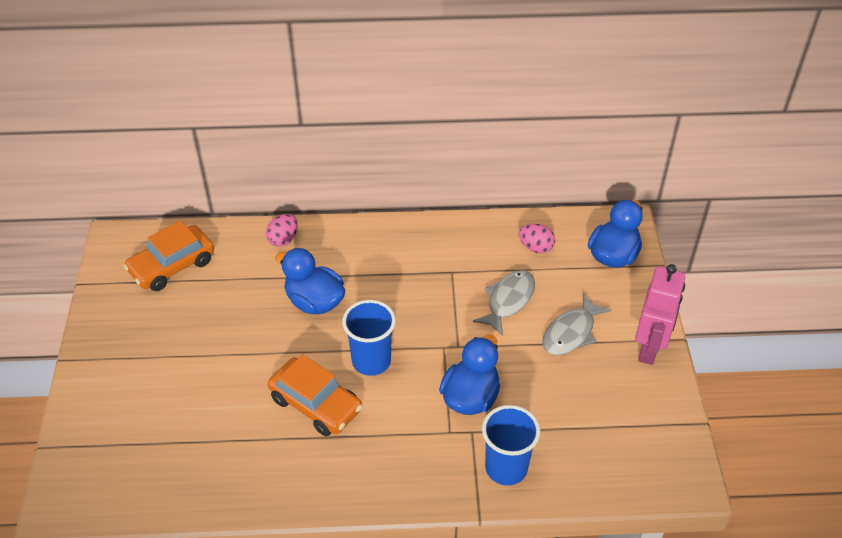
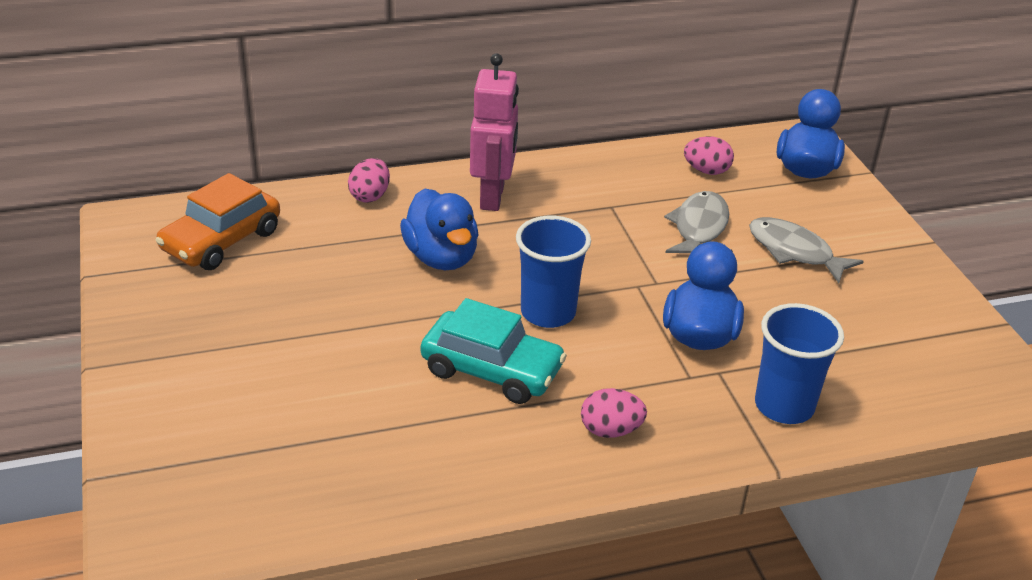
camera: 15 degrees left, 10 degrees down
orange car [268,354,362,436] -> turquoise car [421,298,567,404]
blue duck [275,248,345,315] -> blue duck turned 135 degrees counterclockwise [400,188,479,270]
grey fish [542,293,611,355] -> grey fish turned 105 degrees clockwise [749,217,864,283]
pink robot [635,264,685,365] -> pink robot moved to [470,53,519,211]
none -> pink egg [581,388,647,438]

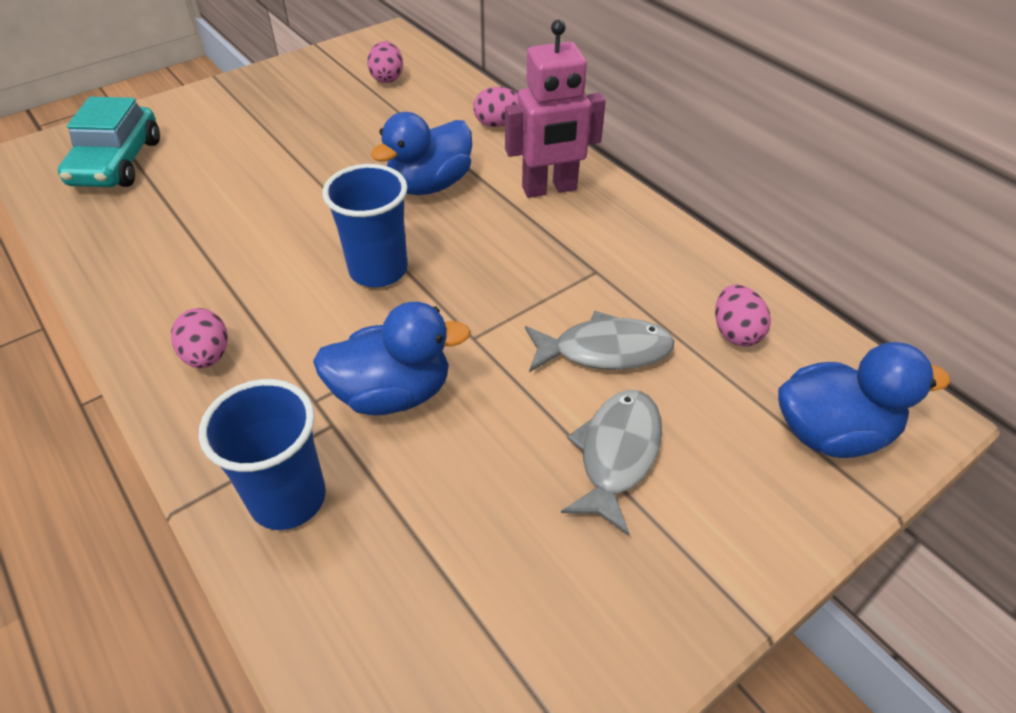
camera: 70 degrees right, 10 degrees up
orange car [155,173,280,270] -> pink egg [367,41,403,83]
turquoise car [421,298,567,404] -> turquoise car moved to [58,97,160,187]

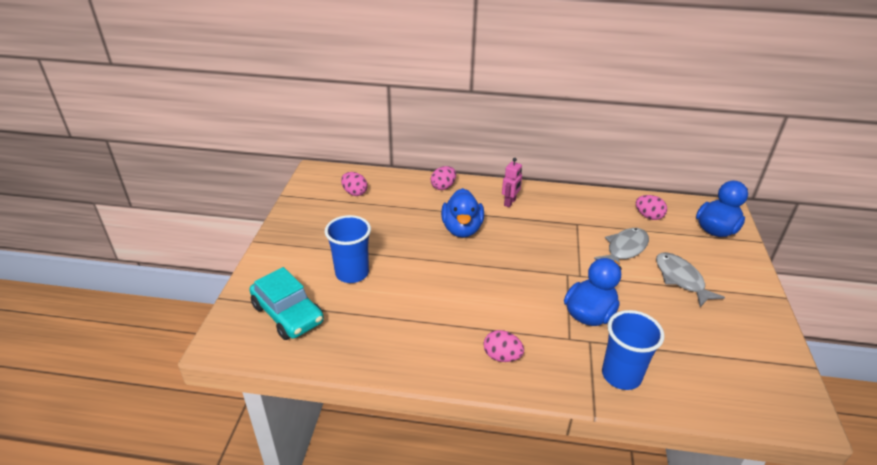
camera: 45 degrees left, 10 degrees down
blue cup [322,164,408,287] -> blue cup moved to [325,215,371,283]
pink robot [505,20,606,198] -> pink robot [502,158,522,207], size x0.56

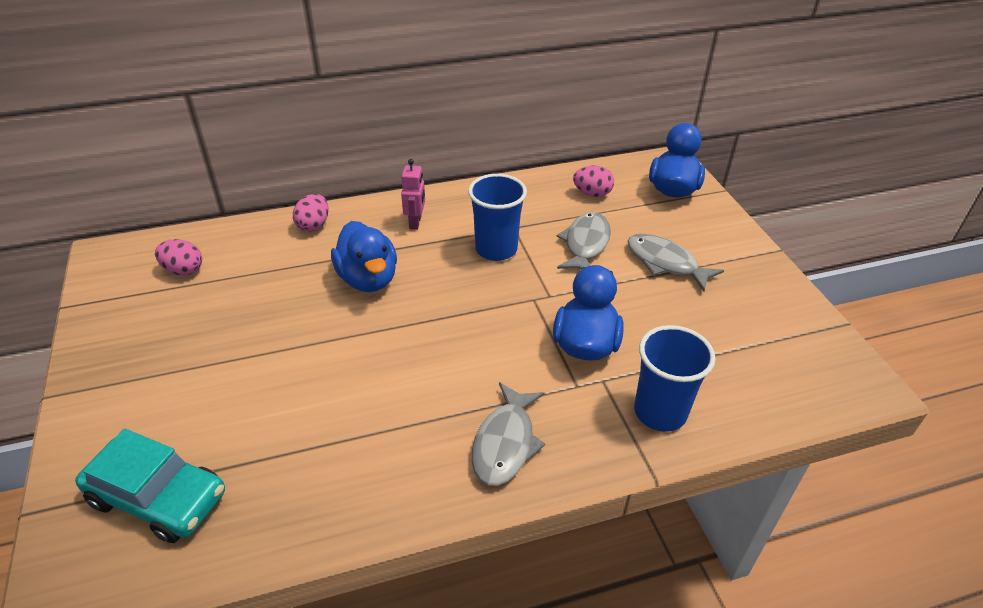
camera: 25 degrees left, 5 degrees up
blue cup [325,215,371,283] -> blue cup moved to [468,174,527,261]
pink egg [484,330,524,362] -> grey fish [472,382,545,486]

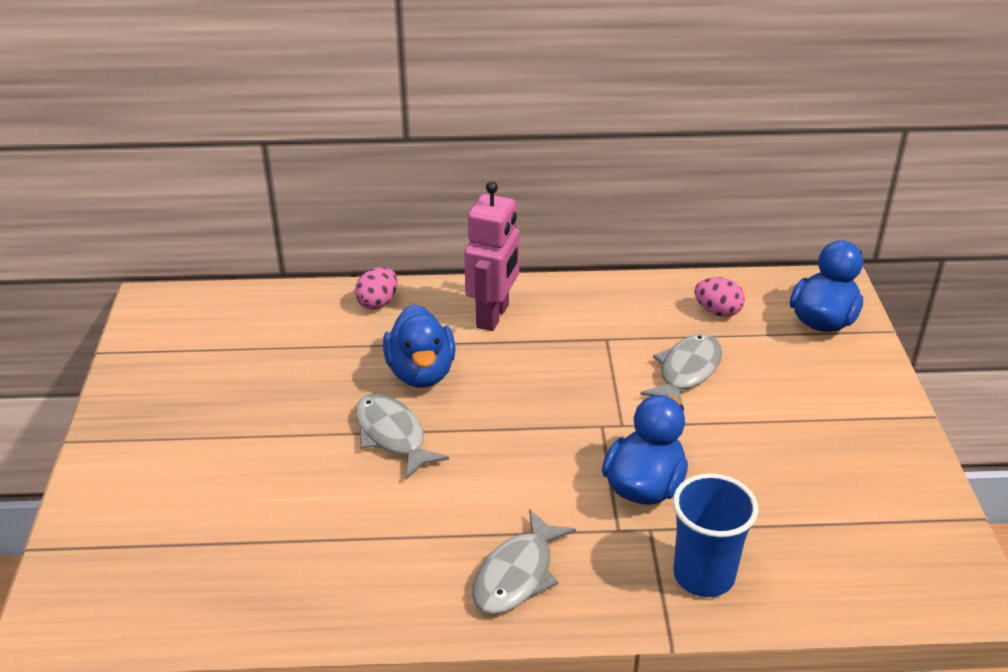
camera: 15 degrees right, 5 degrees down
turquoise car [75,429,225,543] -> none
pink egg [155,239,202,275] -> none
pink robot [401,159,425,230] -> pink robot [464,181,520,331], size x1.78
blue cup [468,174,527,261] -> none
grey fish [627,234,724,291] -> grey fish moved to [355,394,449,480]

